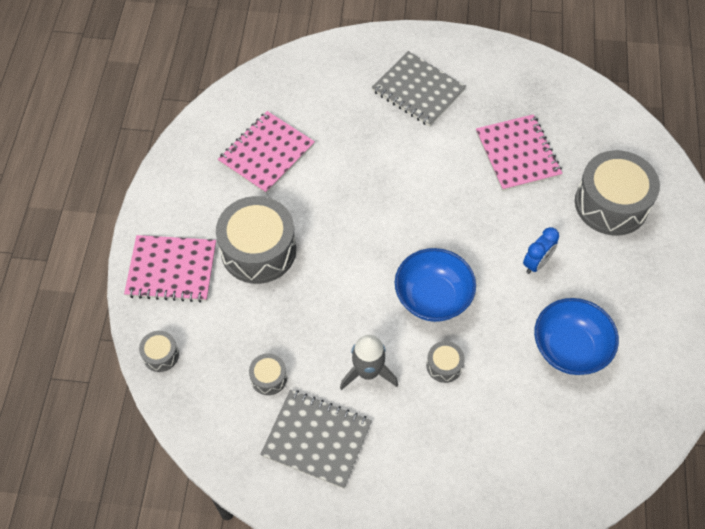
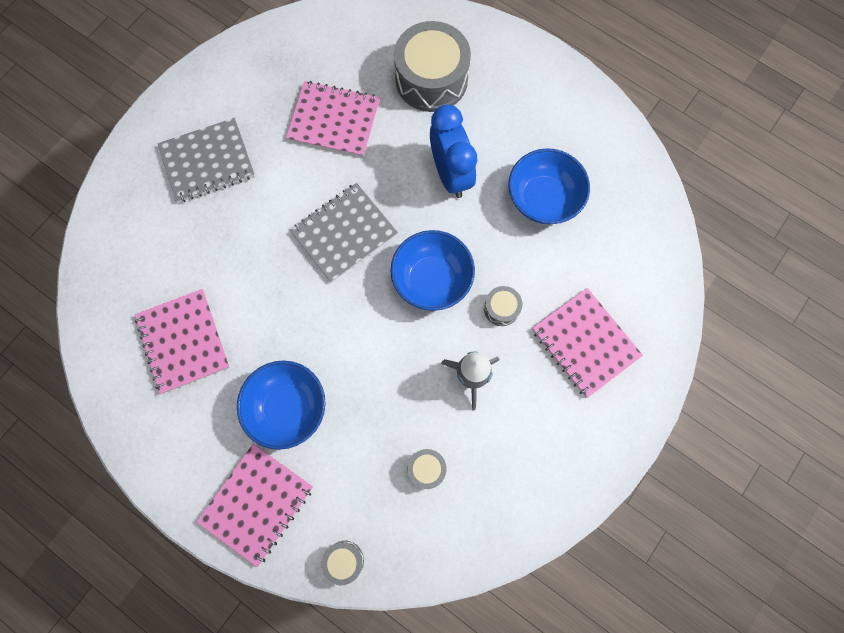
camera: 60 degrees left, 15 degrees up
grey drum [216,196,296,284] -> blue bowl [237,361,326,450]
grey notebook [260,390,372,489] -> grey notebook moved to [290,183,398,283]
blue clock [523,227,559,274] -> blue clock [430,104,477,198], size x1.74
none -> pink notebook [532,288,643,398]

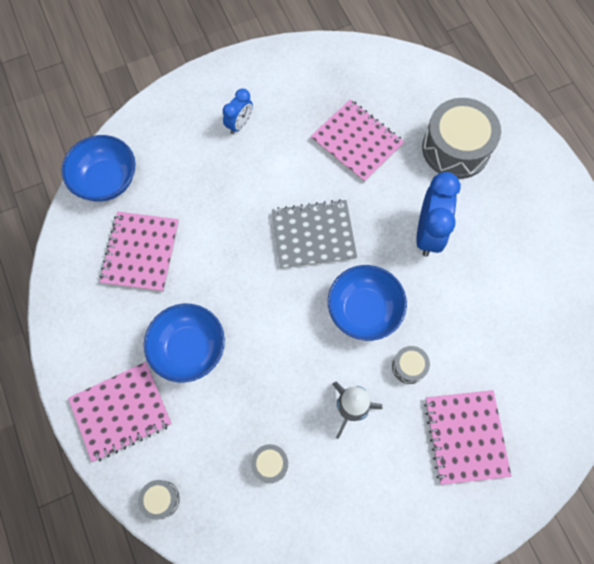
camera: 30 degrees right, 5 degrees down
grey notebook [158,118,255,203] -> blue clock [223,89,253,134]
blue bowl [508,148,590,224] -> blue bowl moved to [61,135,135,202]

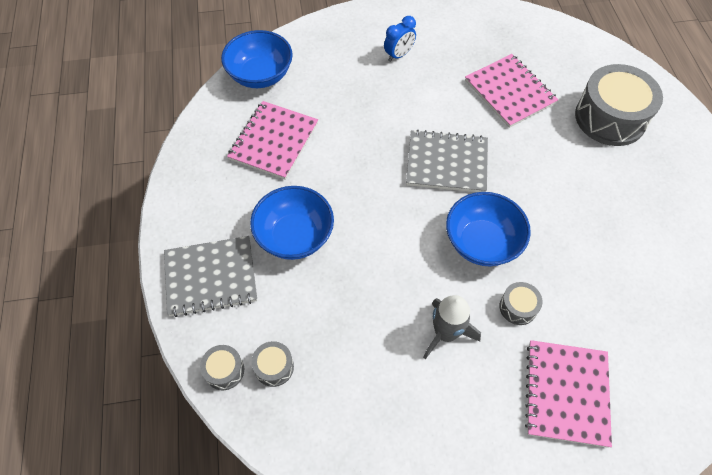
camera: 15 degrees right, 10 degrees down
pink notebook [68,362,172,462] -> grey notebook [164,236,257,317]
grey drum [251,444,288,483] -> grey drum moved to [251,341,294,387]
blue clock [416,172,461,257] -> none

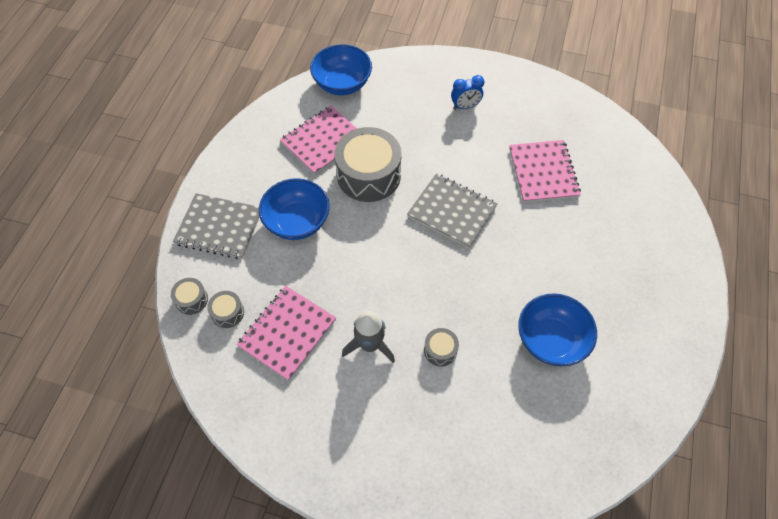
camera: 25 degrees right, 0 degrees up
blue bowl [446,192,531,266] -> blue bowl moved to [518,293,597,366]
pink notebook [525,340,612,448] -> pink notebook moved to [236,286,336,381]
grey drum [575,64,663,146] -> grey drum moved to [334,127,401,202]

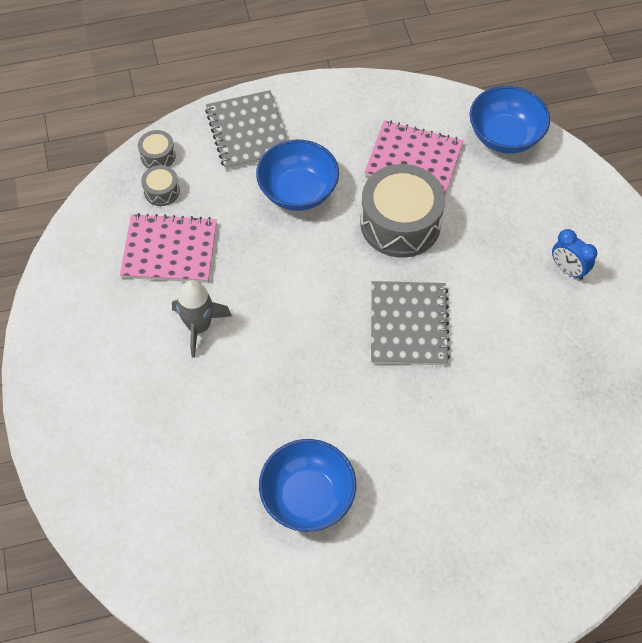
camera: 60 degrees right, 0 degrees up
grey drum [424,328,459,367] -> none
pink notebook [509,140,581,203] -> none

